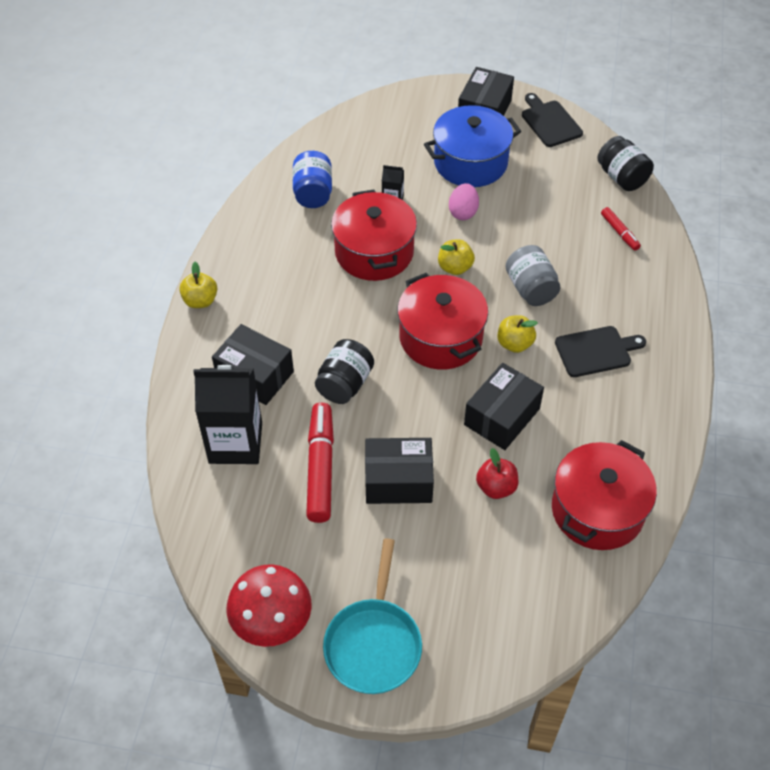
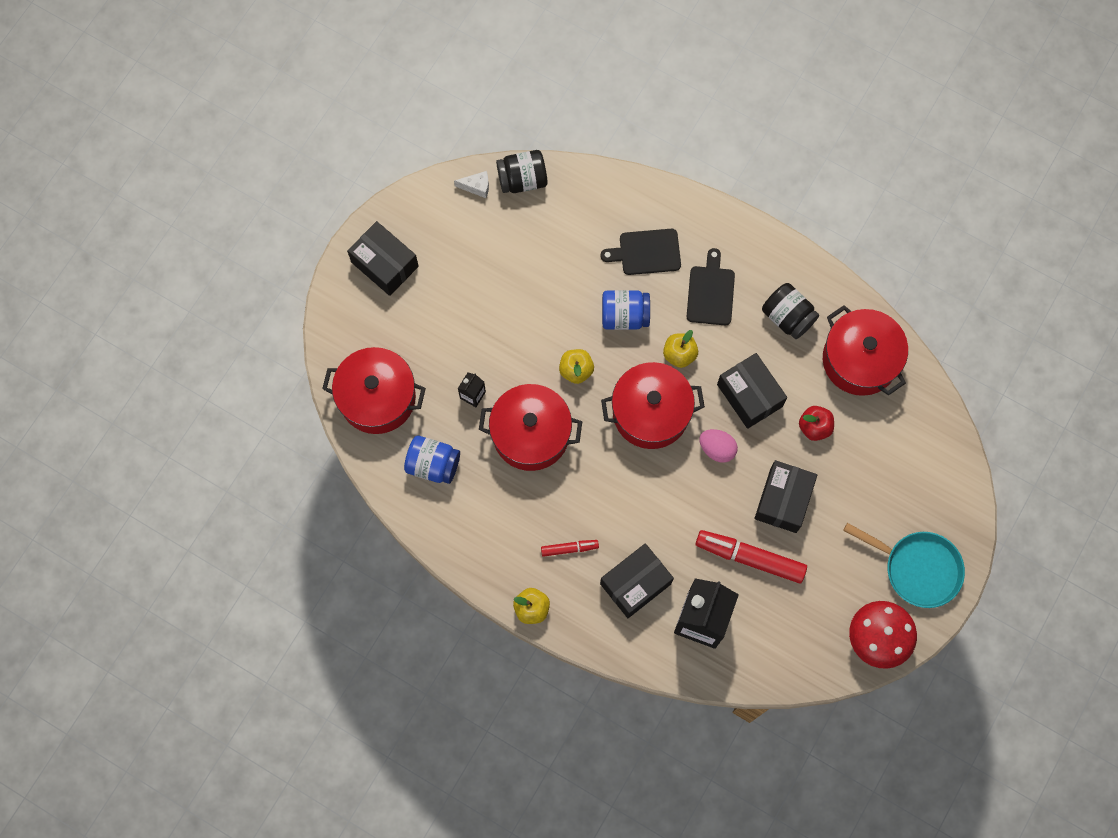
camera: 70 degrees left, 20 degrees up
black jar [315,339,374,404] -> black jar moved to [762,283,819,339]
blue pot [424,105,521,187] -> none
pink egg [449,183,479,220] -> pink egg moved to [699,429,738,463]
grey jar [505,245,561,306] -> blue jar [602,290,650,330]
black cutting board [522,93,583,147] -> black cutting board moved to [600,229,681,275]
red marker [601,207,641,251] -> red marker moved to [541,540,599,557]
none -> red pot [322,347,426,434]
none -> white cheese [454,171,489,198]

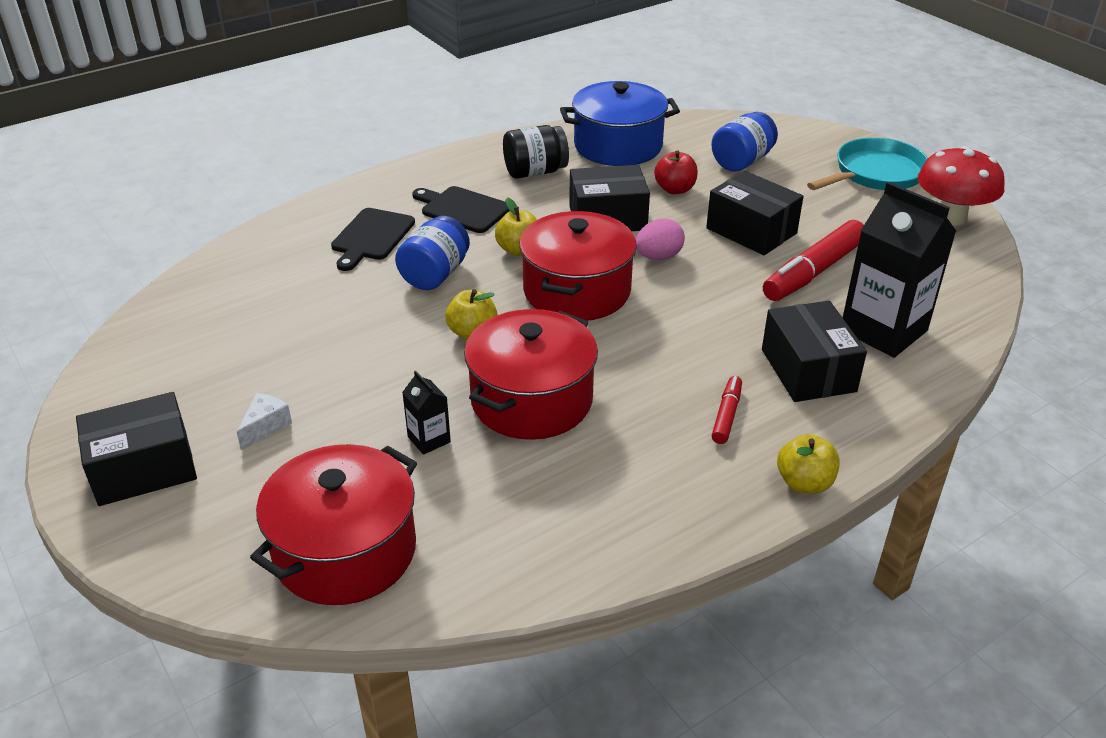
camera: 65 degrees left, 35 degrees down
blue jar [404,436,460,484] -> blue jar moved to [711,112,778,171]
white cheese [454,171,489,198] -> white cheese moved to [237,393,292,450]
black jar [496,150,547,193] -> none
red pot [823,305,908,396] -> blue pot [560,81,680,166]

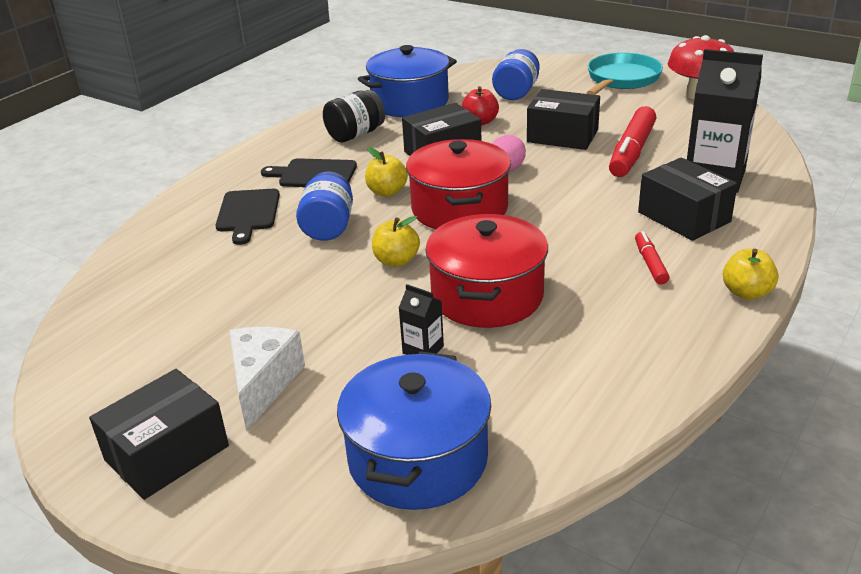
camera: 20 degrees left, 5 degrees down
white cheese [237,393,292,450] -> white cheese [229,327,305,431], size x1.80
red pot [250,444,417,605] -> blue pot [337,351,491,510]

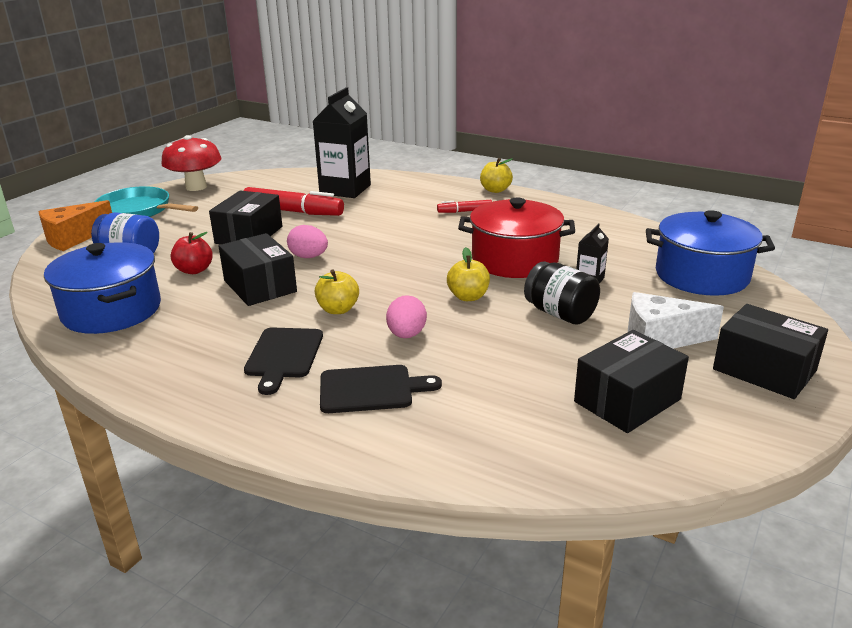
camera: 95 degrees left, 5 degrees down
blue jar [296,171,353,241] -> pink egg [386,295,427,338]
black jar [323,90,385,143] -> black jar moved to [524,261,600,325]
red pot [406,139,511,229] -> none
black box [638,157,738,241] -> black box moved to [574,330,689,433]
none -> orange cheese [39,200,112,251]

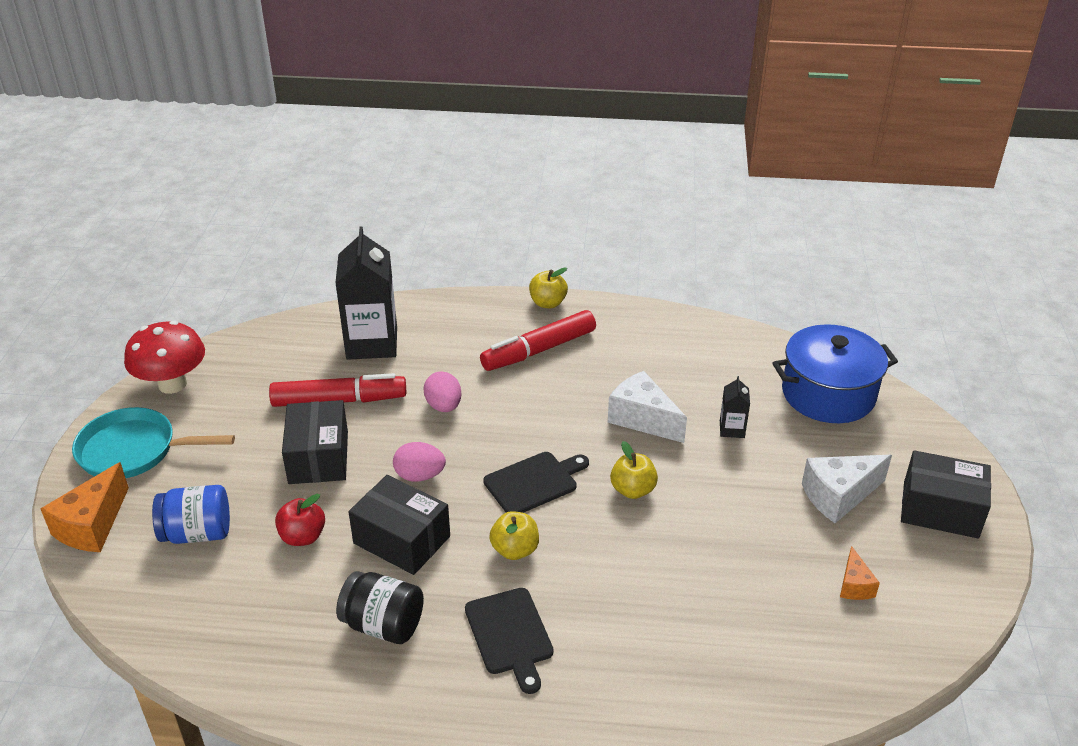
camera: 25 degrees left, 10 degrees up
blue pot [44,242,161,334] -> none
black cutting board [320,365,442,413] -> black cutting board moved to [483,452,589,513]
pink egg [386,295,427,338] -> pink egg moved to [424,371,462,412]
red marker [437,200,492,213] -> red marker [480,310,596,371], size x1.94
red pot [458,198,575,278] -> white cheese [608,371,687,443]
black jar [524,261,600,325] -> black jar moved to [336,571,424,644]
black box [574,330,689,433] -> orange cheese [840,546,880,600]

